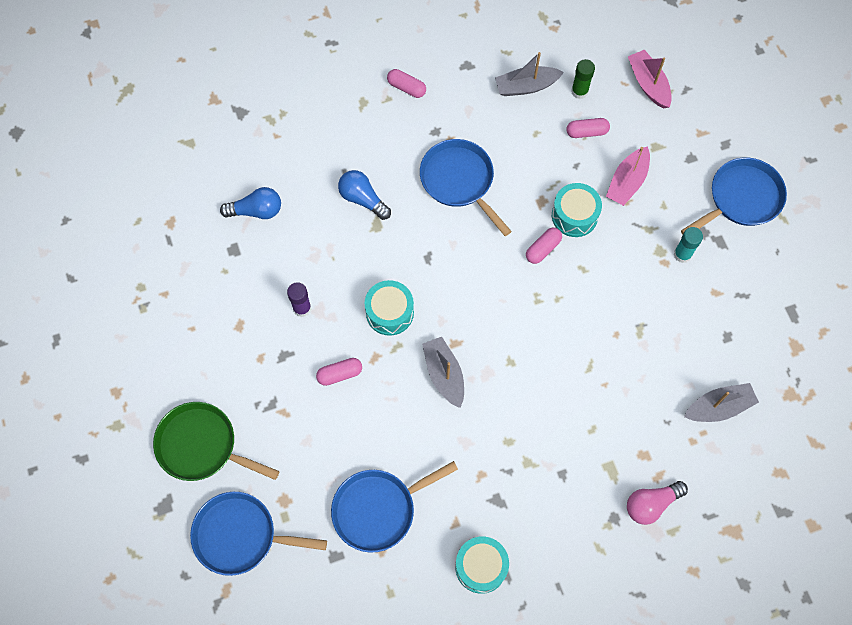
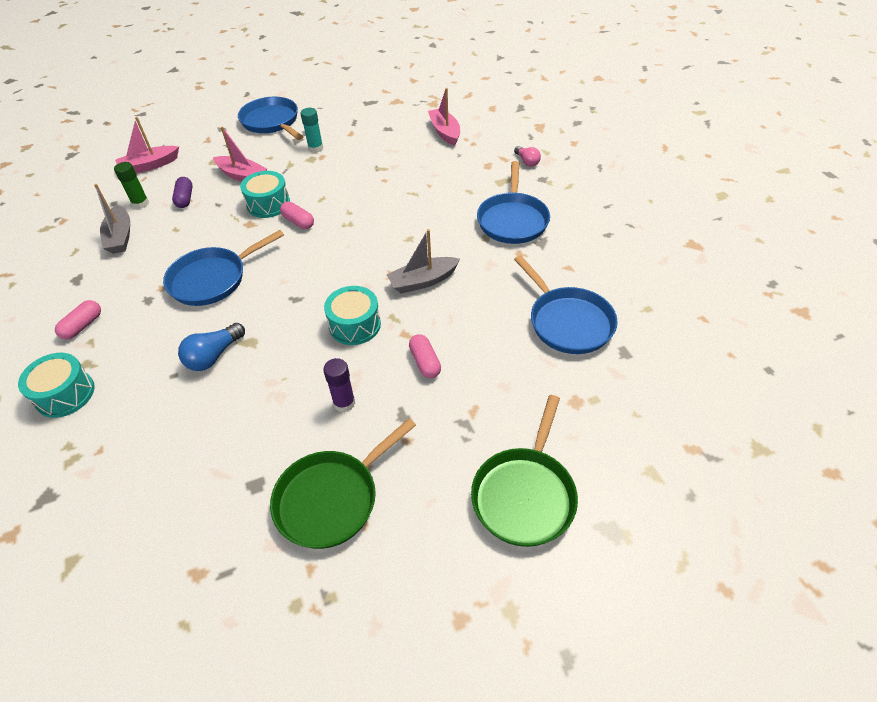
camera: 90 degrees left, 20 degrees down
blue pan [190,492,327,576] -> blue pan moved to [477,161,550,244]
blue light bulb [220,187,281,219] -> none
turquoise drum [455,536,509,594] -> turquoise drum moved to [18,353,95,418]
pink capsule [567,118,610,138] -> purple capsule [172,177,193,208]
pink light bulb [627,481,688,525] -> pink light bulb [514,146,541,167], size x0.66
grey boat [684,383,759,422] -> pink boat [428,88,460,146]
none -> green pan [270,418,416,549]

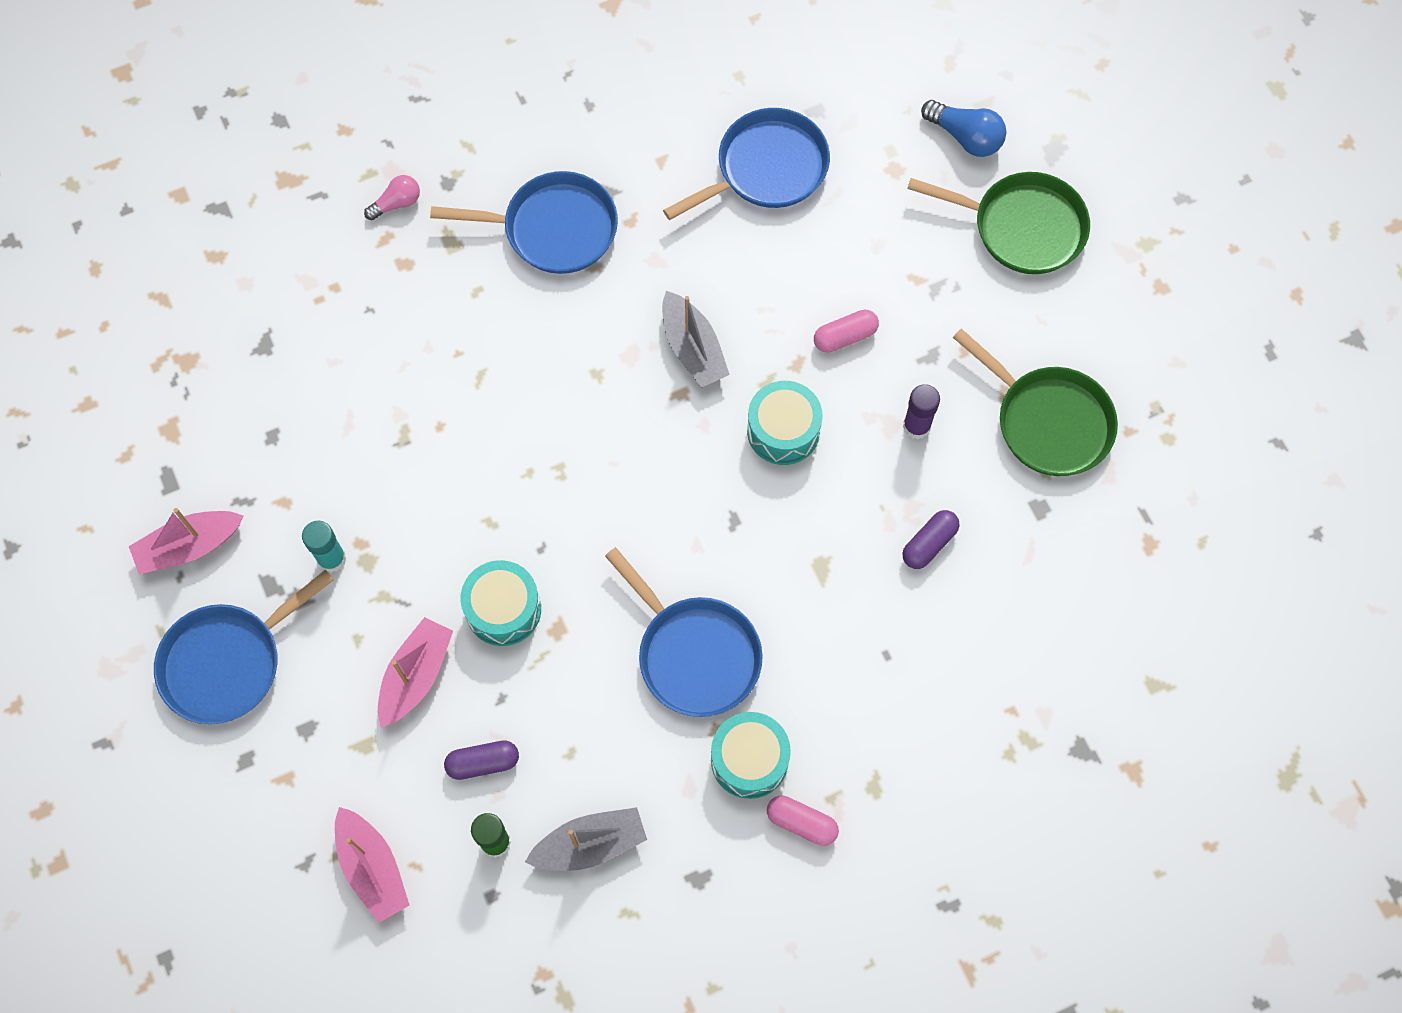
camera: 95 degrees left, 20 degrees up
turquoise drum [18,353,95,418] -> turquoise drum moved to [711,712,791,799]
blue light bulb [178,323,245,371] -> blue light bulb moved to [921,100,1006,157]
pink capsule [280,202,314,229] -> none
pink boat [428,88,460,146] -> pink boat moved to [129,508,244,574]
none -> purple capsule [903,510,959,569]

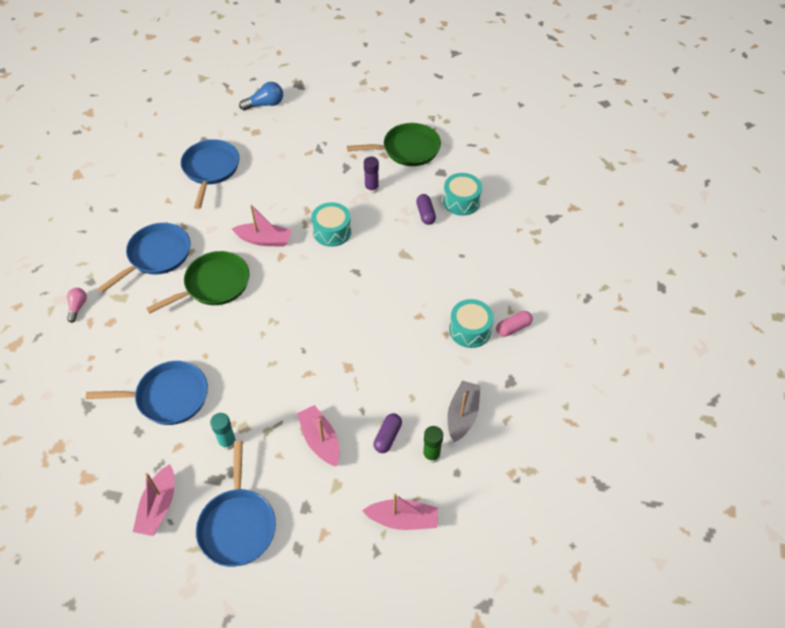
camera: 55 degrees left, 15 degrees down
turquoise drum [461,560,541,646] -> turquoise drum moved to [443,173,482,216]
blue pan [605,547,763,717] -> blue pan moved to [86,361,208,425]
grey boat [662,291,730,387] -> pink boat [232,205,292,247]
pink capsule [814,310,879,353] -> none
green pan [907,172,1090,274] -> green pan moved to [146,251,250,314]

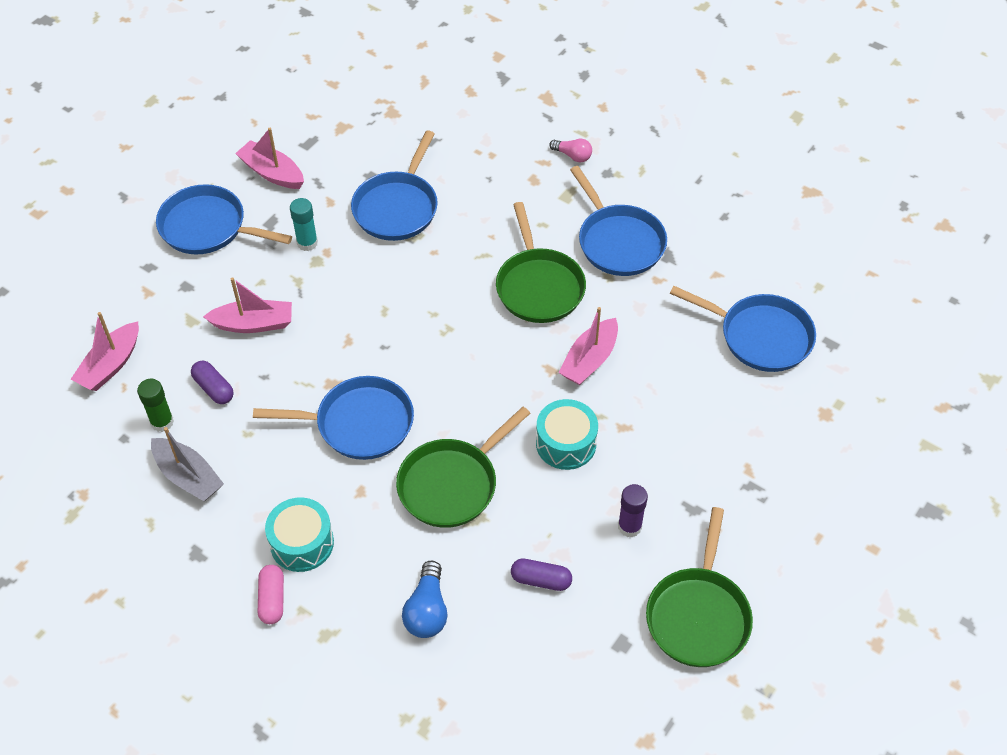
camera: 115 degrees right, 0 degrees up
blue light bulb [239,82,283,111] -> blue light bulb moved to [402,561,448,638]
turquoise drum [443,173,482,216] -> none
none -> blue pan [253,376,414,460]
none -> green pan [396,407,531,528]

